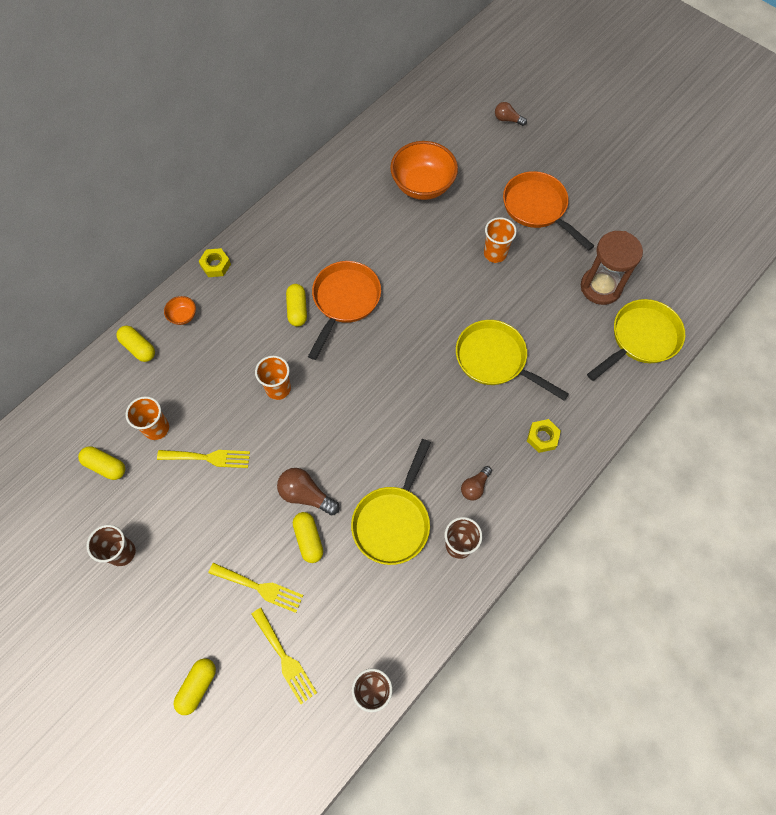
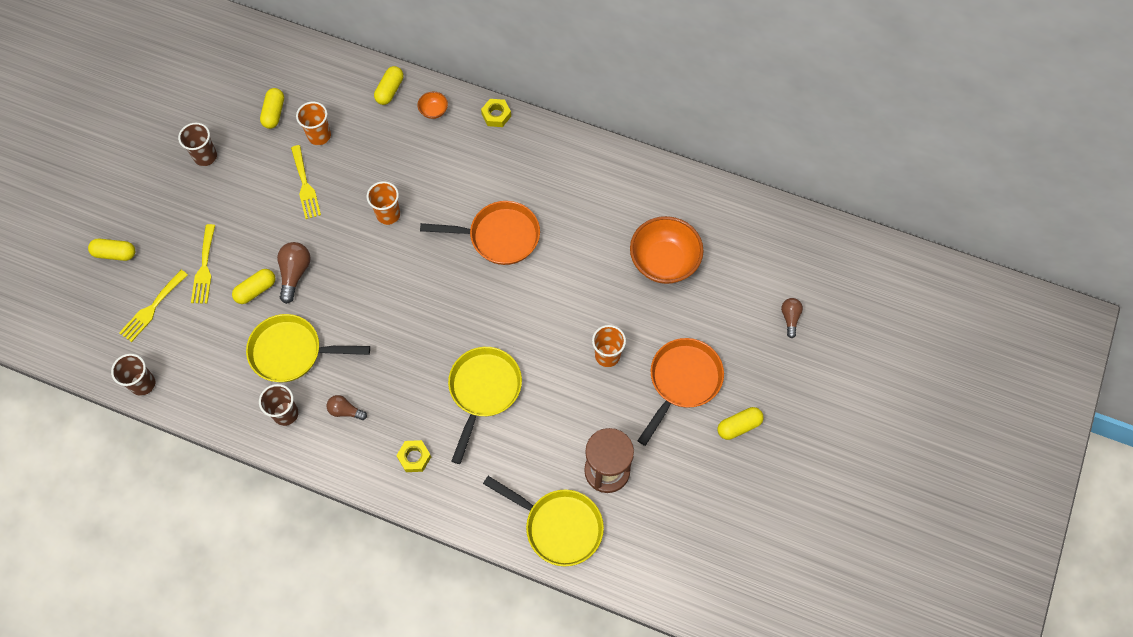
camera: 70 degrees right, 0 degrees up
yellow capsule [286,284,307,326] -> yellow capsule moved to [717,407,764,440]

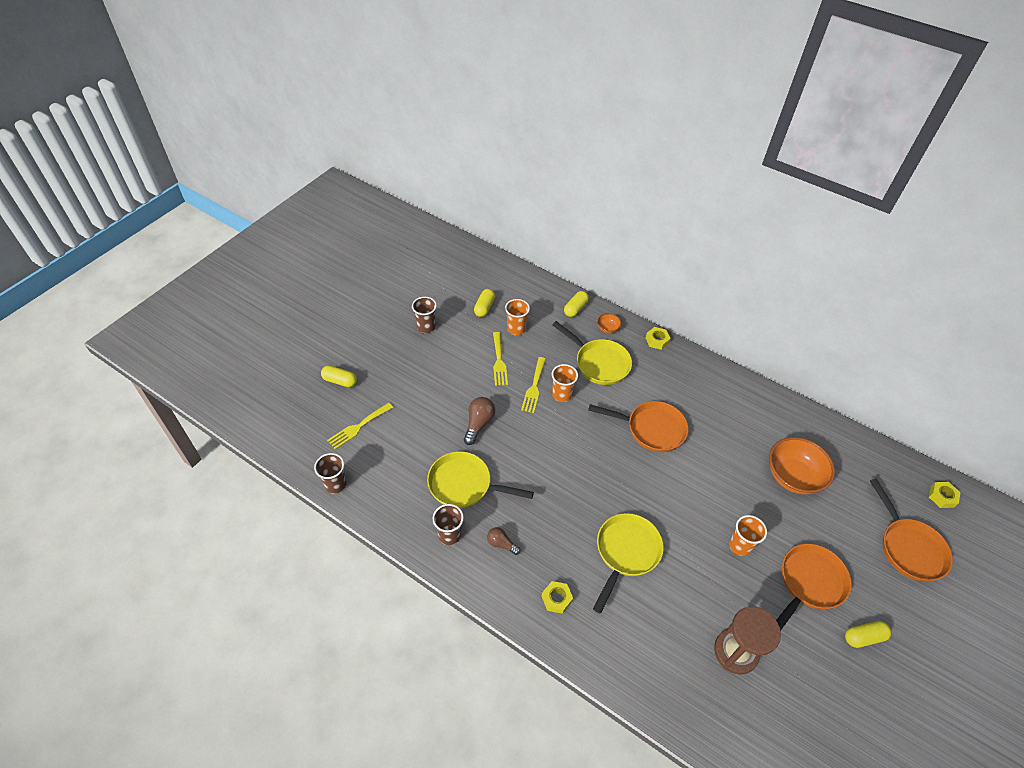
camera: 10 degrees right, 15 degrees down
yellow fork [191,224,215,303] -> yellow fork moved to [521,357,546,413]
yellow capsule [232,269,275,304] -> none
yellow pan [483,476,604,566] -> yellow pan moved to [552,321,632,385]
brown light bulb [781,298,803,338] -> orange pan [870,478,953,582]
none -> yellow nut [929,482,960,508]

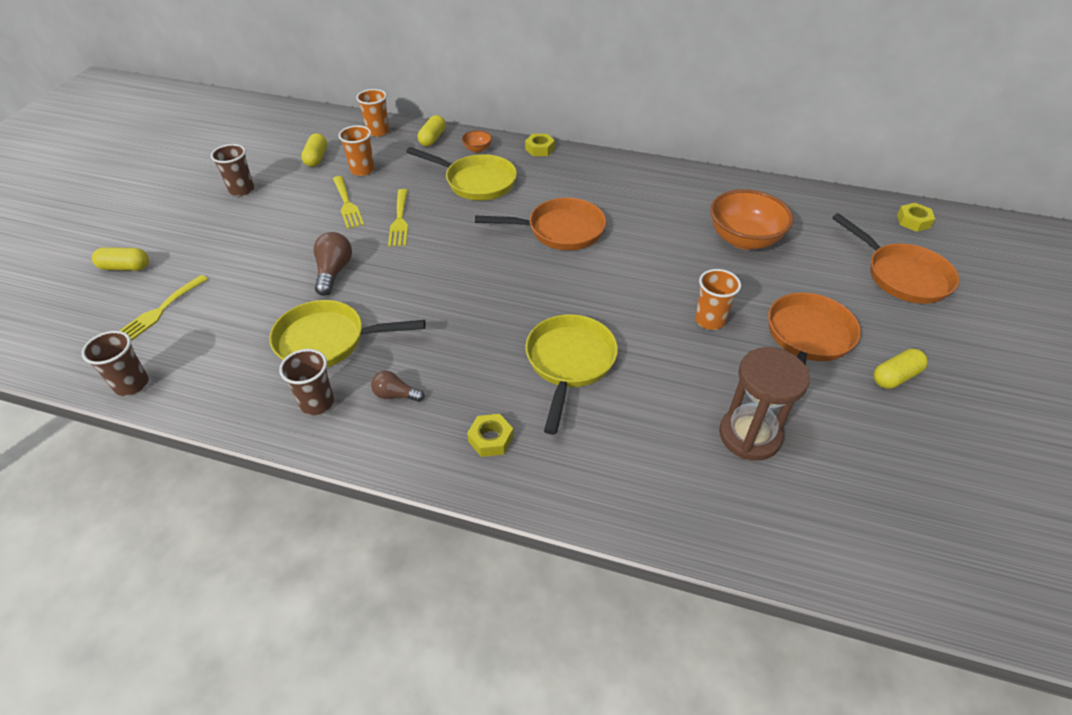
camera: 15 degrees left, 5 degrees down
orange cup [552,364,578,402] -> orange cup moved to [356,89,389,137]

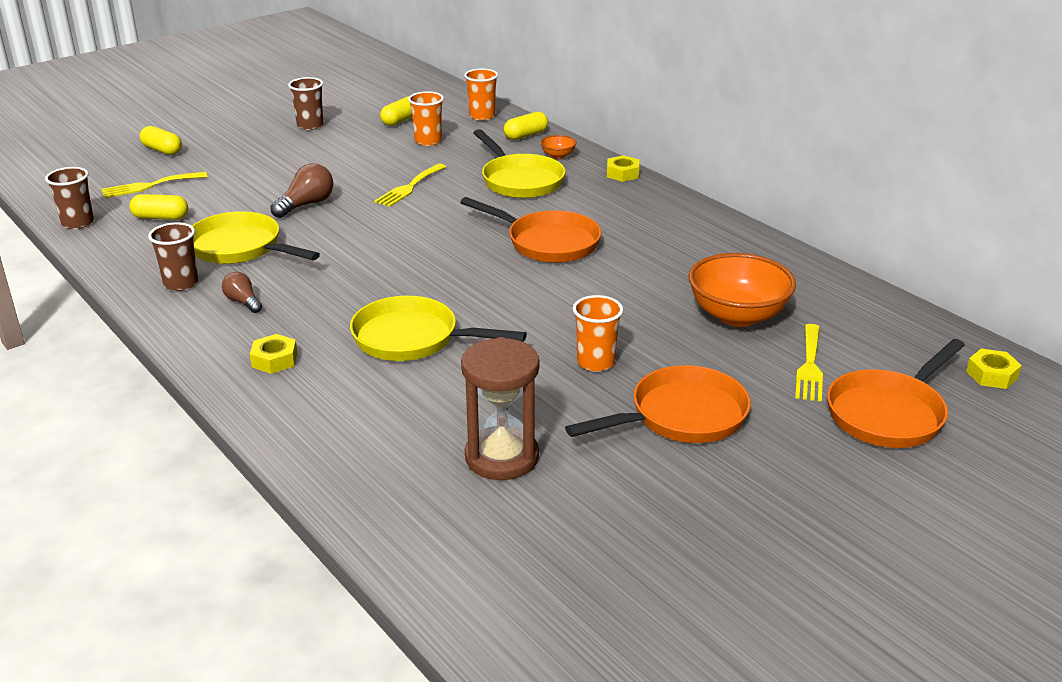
camera: 35 degrees right, 15 degrees down
yellow fork [333,176,364,229] -> yellow fork moved to [795,324,823,402]
yellow pan [525,314,618,435] -> yellow pan turned 120 degrees counterclockwise [350,296,527,361]
orange pan [832,213,959,304] -> orange pan turned 45 degrees clockwise [827,339,965,448]
yellow capsule [874,349,928,389] -> yellow capsule moved to [129,194,188,220]

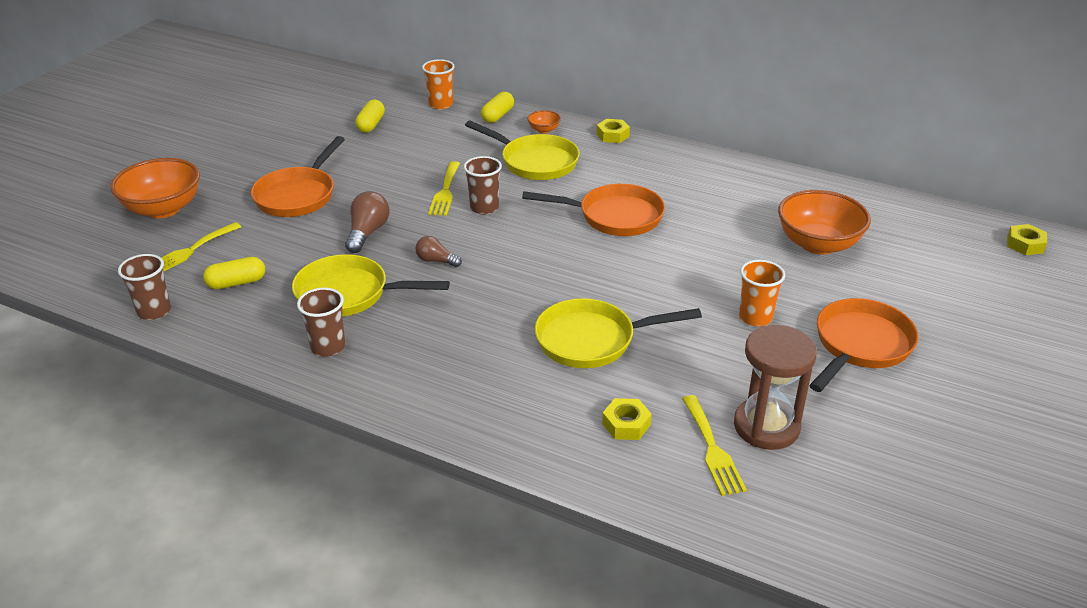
camera: 25 degrees left, 5 degrees up
yellow capsule [140,126,182,155] -> orange bowl [110,158,200,218]
brown light bulb [222,272,262,313] -> brown light bulb moved to [415,236,462,267]
yellow nut [250,334,298,374] -> yellow nut moved to [602,398,652,440]
brown cup [288,77,323,130] -> brown cup moved to [464,156,502,214]
orange cup [408,91,444,146] -> none
yellow fork [795,324,823,402] -> yellow fork moved to [682,395,747,496]
orange pan [827,339,965,448] -> orange pan moved to [251,136,345,217]

